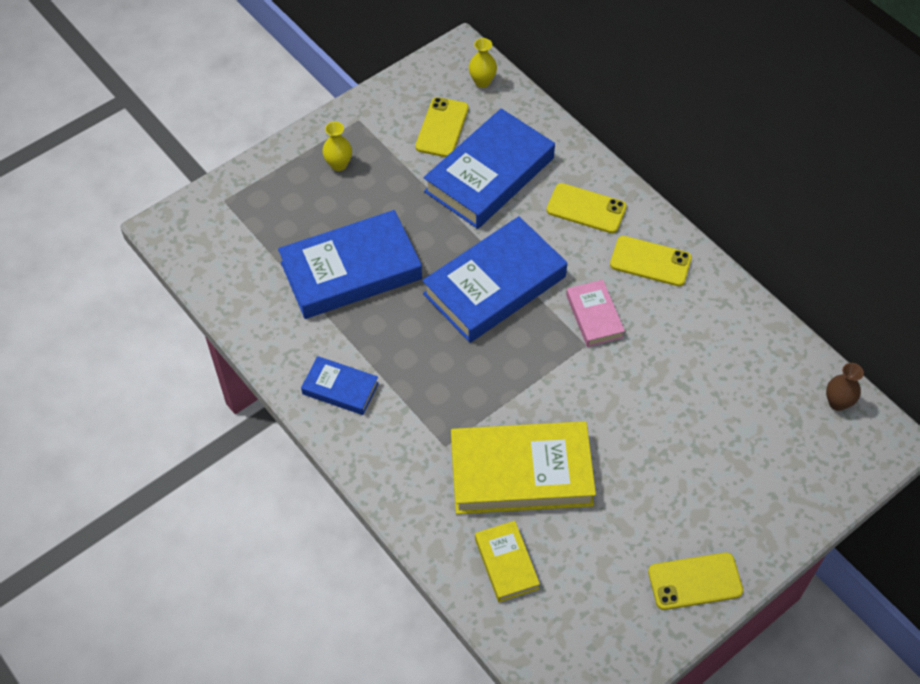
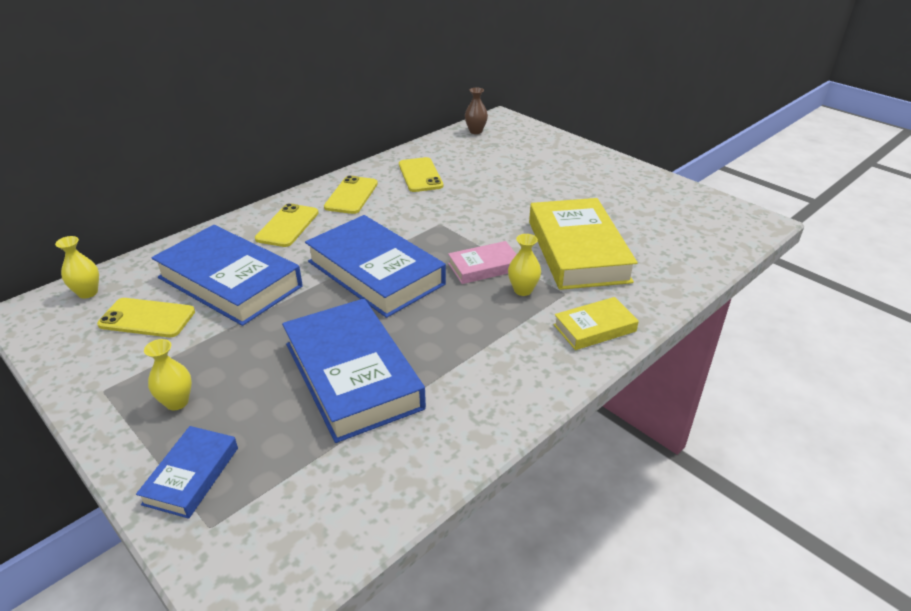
camera: 95 degrees left, 20 degrees down
blue book [301,356,379,415] -> blue book moved to [136,426,238,519]
yellow book [475,521,540,602] -> yellow book moved to [553,297,639,350]
pink book [566,280,625,347] -> pink book moved to [448,241,517,284]
yellow phone [648,553,743,610] -> yellow phone moved to [399,157,443,192]
none -> yellow vase [508,234,541,296]

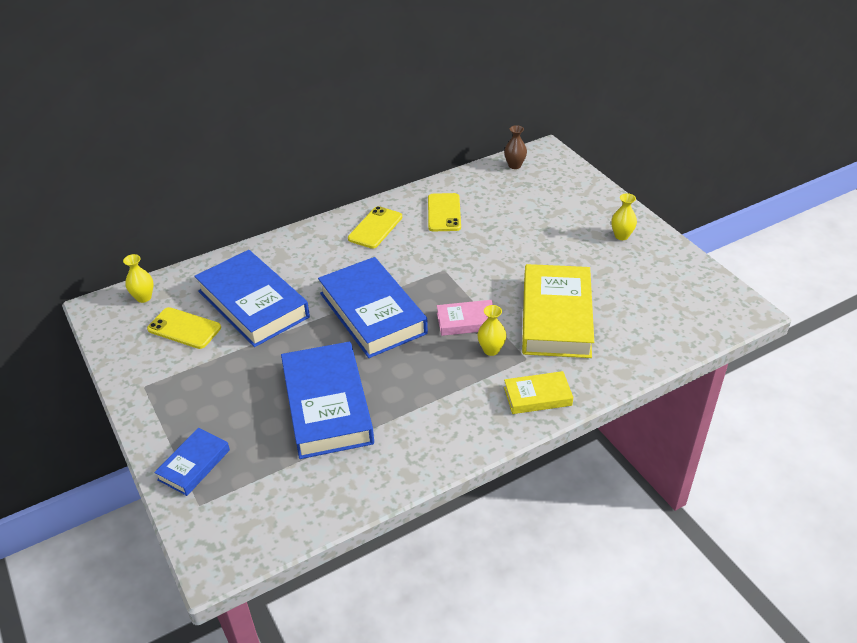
camera: 15 degrees right, 5 degrees up
yellow vase [144,339,192,410] -> yellow vase moved to [611,193,637,240]
yellow phone [255,203,318,247] -> none

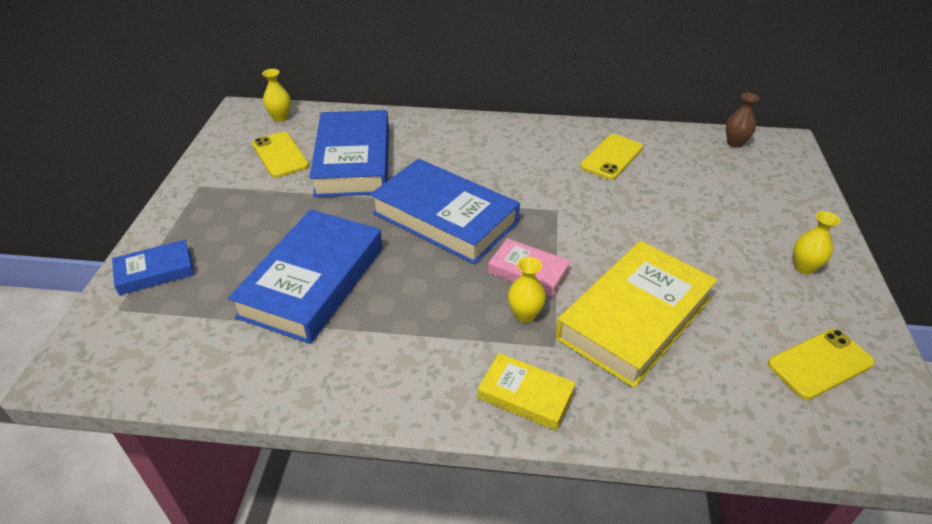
camera: 35 degrees right, 0 degrees up
blue book [318,257,428,358] -> blue book turned 60 degrees counterclockwise [370,159,520,264]
yellow phone [348,206,402,249] -> yellow phone moved to [768,329,875,400]

